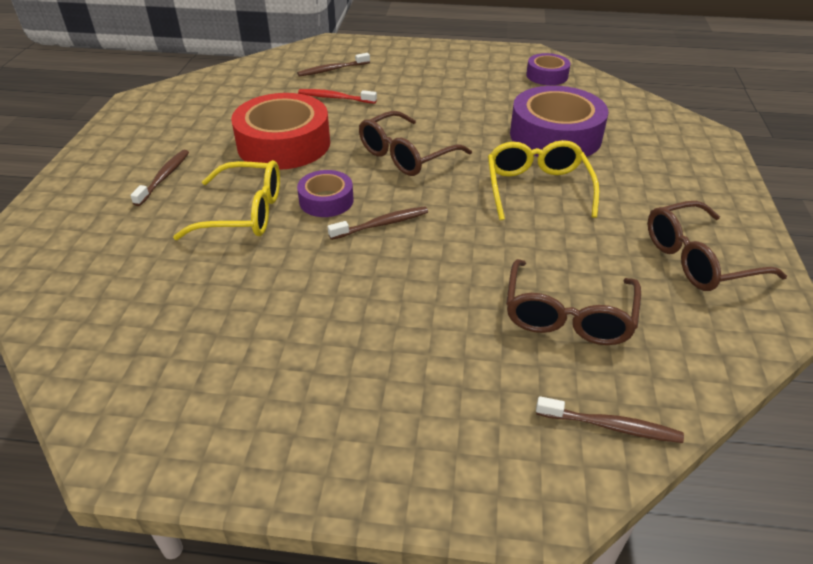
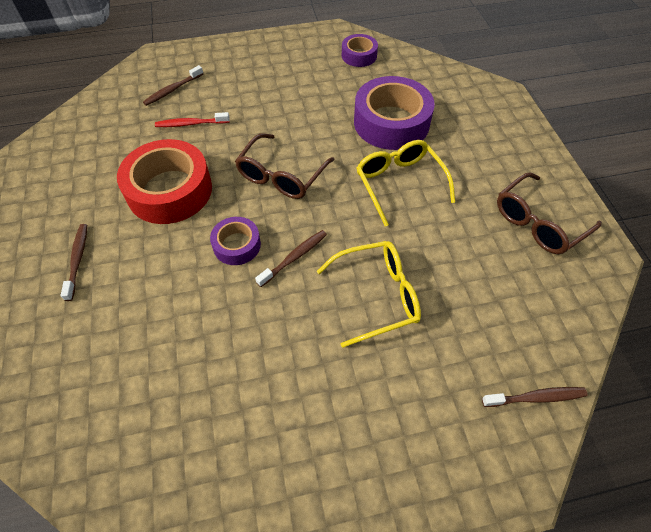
camera: 20 degrees left, 15 degrees up
yellow glasses [173,160,280,240] -> yellow glasses moved to [317,241,421,348]
brown glasses [506,259,641,345] -> none

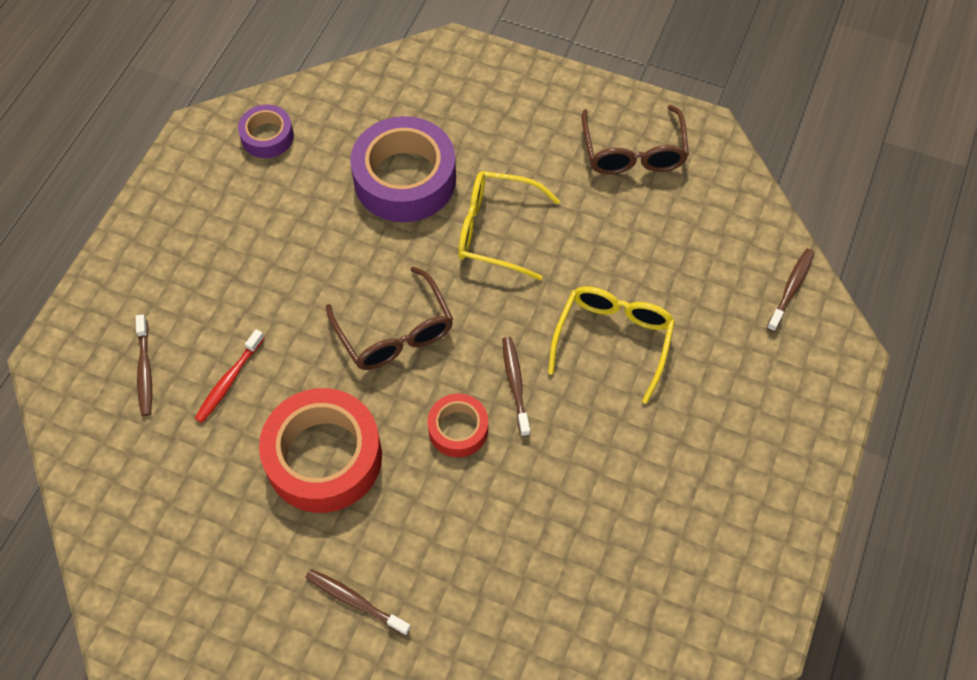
camera: 55 degrees left, 5 degrees up
purple tape [210,217,261,265] -> red tape [427,394,488,457]

